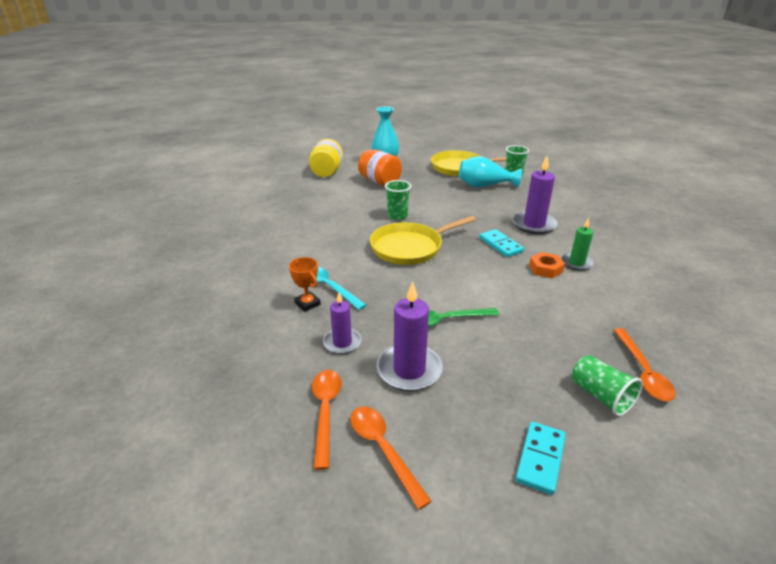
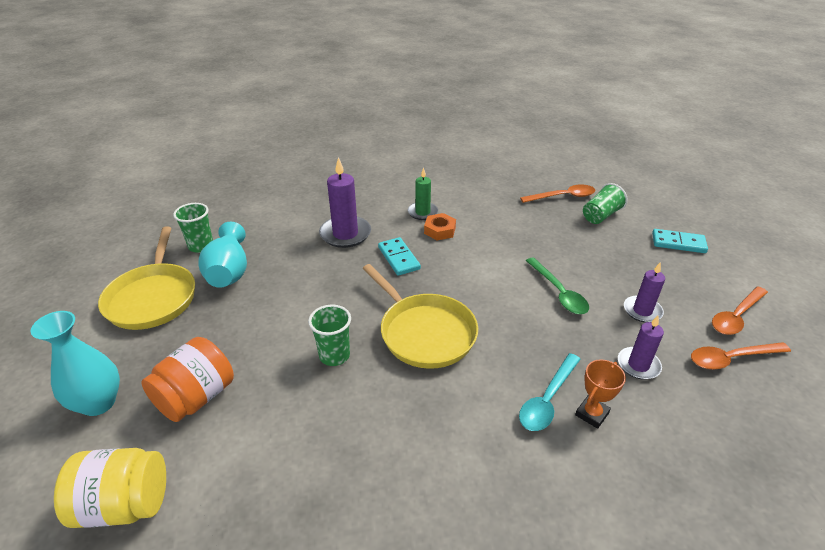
camera: 100 degrees left, 5 degrees up
purple candle [377,281,443,391] -> purple candle [624,262,665,323], size x0.63
turquoise domino [479,229,524,257] -> turquoise domino turned 75 degrees counterclockwise [378,237,421,276]

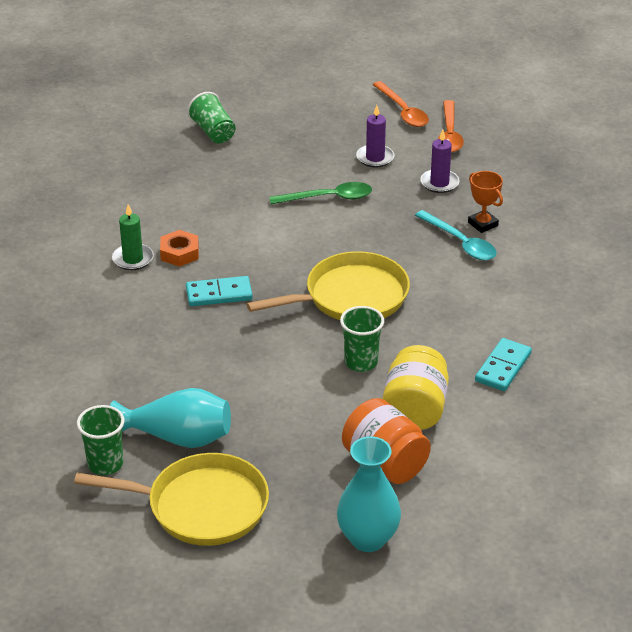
camera: 75 degrees left, 0 degrees up
yellow jar [54,448,166,528] -> yellow jar moved to [382,345,449,430]
purple candle [319,157,371,248] -> none
orange spoon [520,184,595,203] -> none
turquoise domino [652,229,708,253] -> turquoise domino moved to [475,338,532,391]

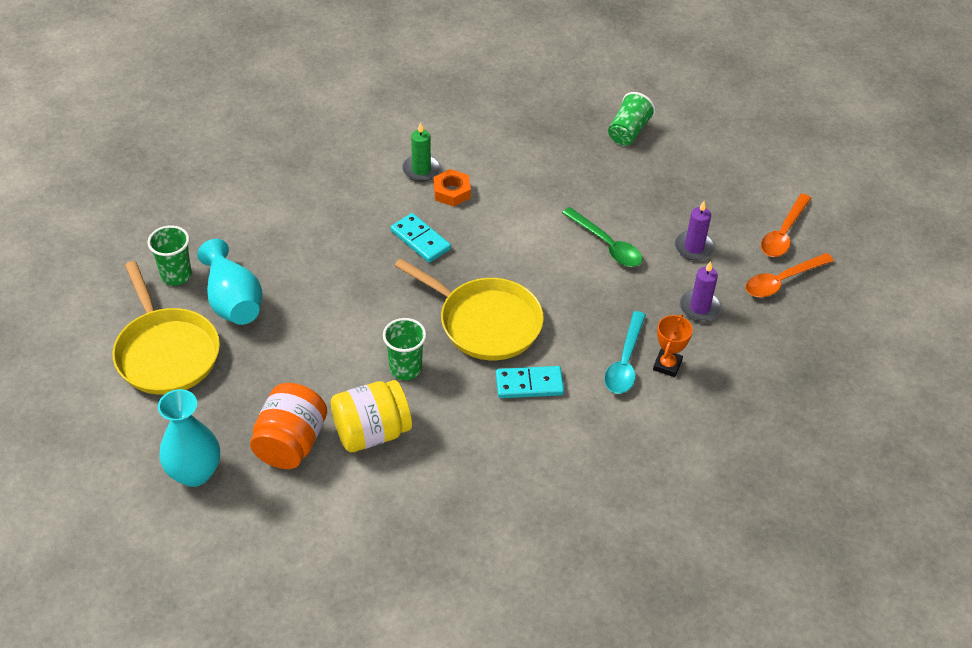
camera: 55 degrees right, 10 degrees up
turquoise domino [475,338,532,391] -> turquoise domino moved to [496,366,564,398]

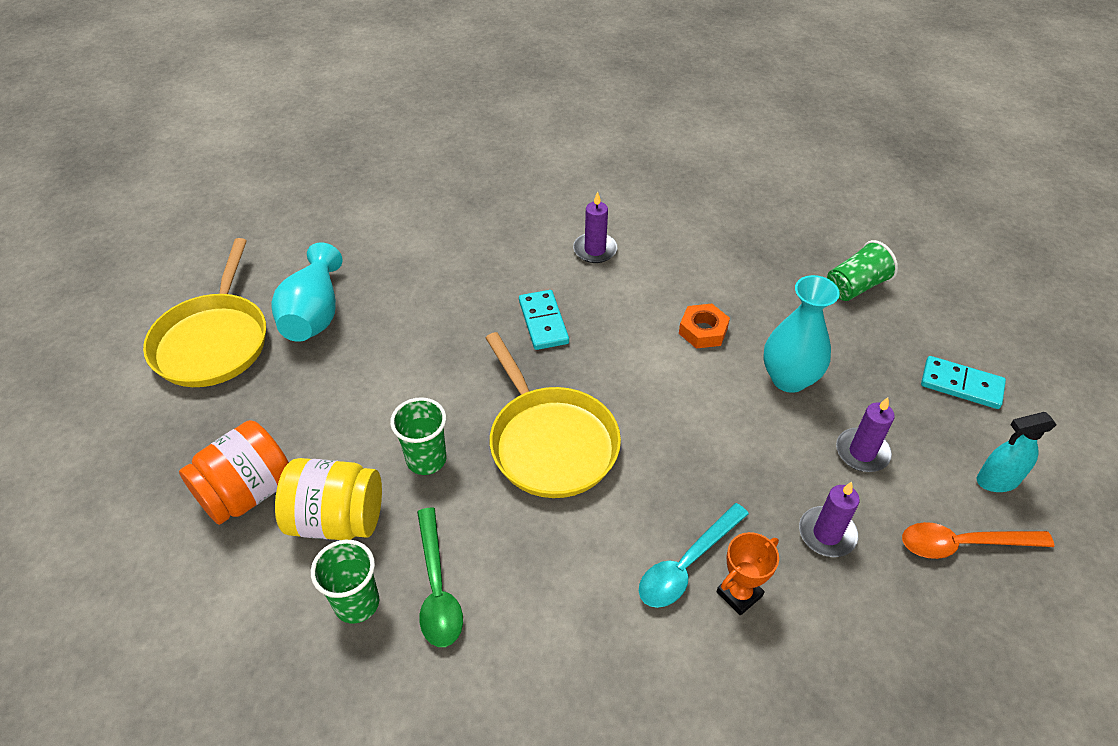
camera: 30 degrees right, 0 degrees up
green cup [147,226,192,286] -> green cup moved to [311,540,379,623]
turquoise vase [158,389,220,487] -> turquoise vase moved to [763,275,840,393]
green candle [402,122,441,182] -> purple candle [573,192,617,263]
orange nut [434,169,471,207] -> orange nut moved to [679,304,730,348]
turquoise domino [496,366,564,398] -> turquoise domino moved to [921,356,1006,409]
green spoon [562,207,643,267] -> green spoon moved to [417,508,463,647]
orange spoon [761,194,812,257] -> turquoise spray bottle [977,412,1057,492]

